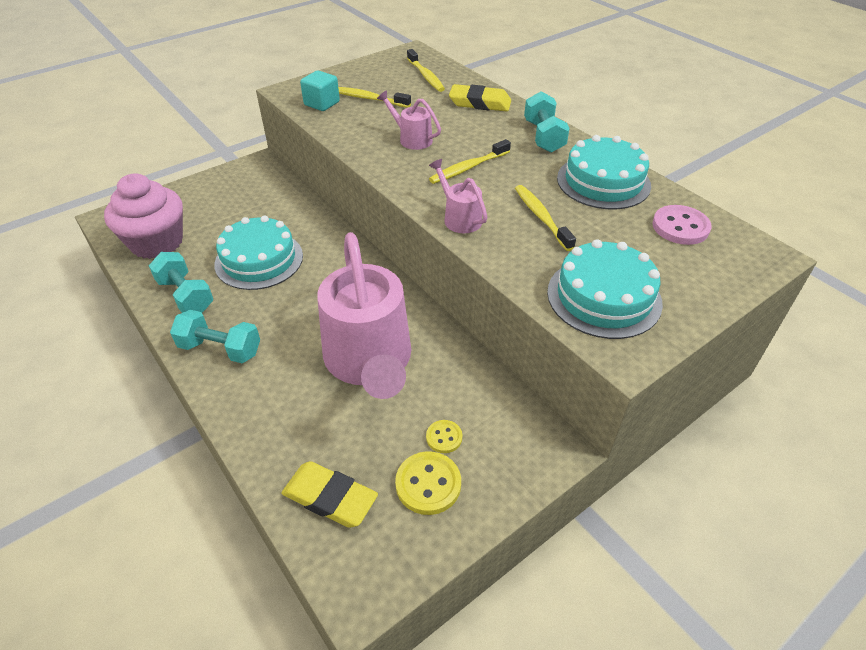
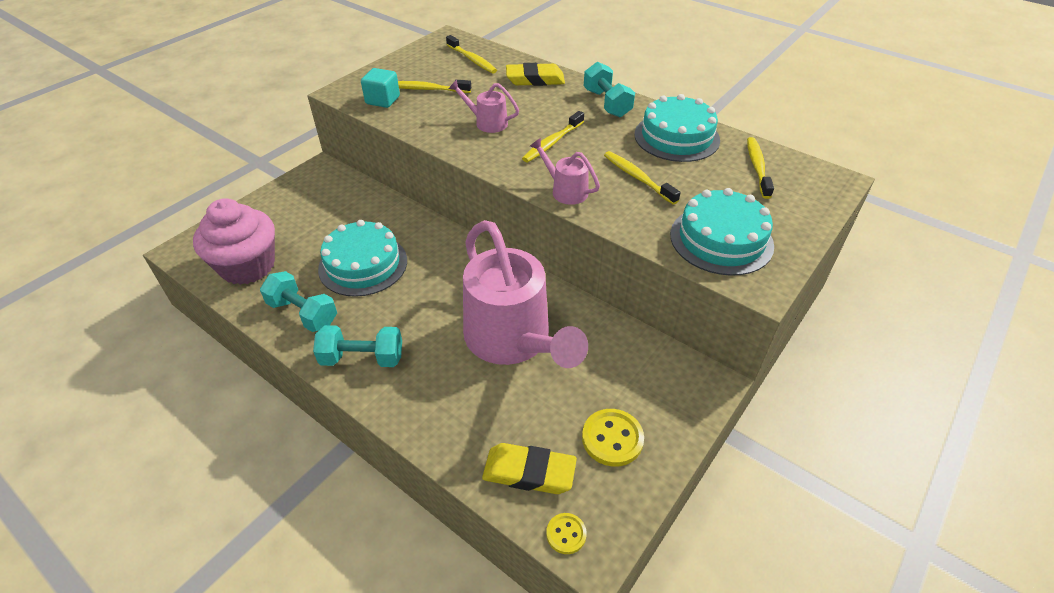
camera: 15 degrees left, 0 degrees up
yellow button [426,420,462,453] -> yellow button moved to [546,513,587,554]
pink button [652,205,712,245] -> yellow toothbrush [747,137,774,199]

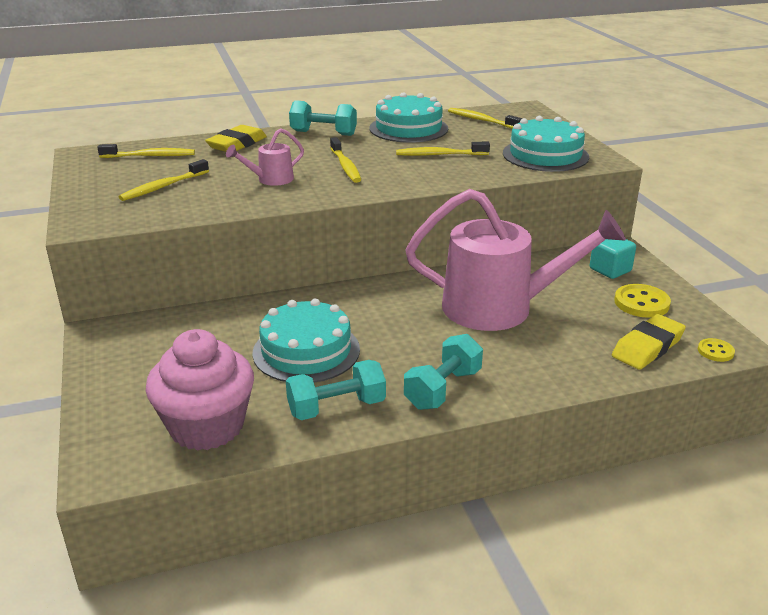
camera: 55 degrees left, 15 degrees down
turquoise cube [361,68,400,108] -> turquoise cube moved to [590,239,636,279]
pink watering can [530,138,600,205] -> none

